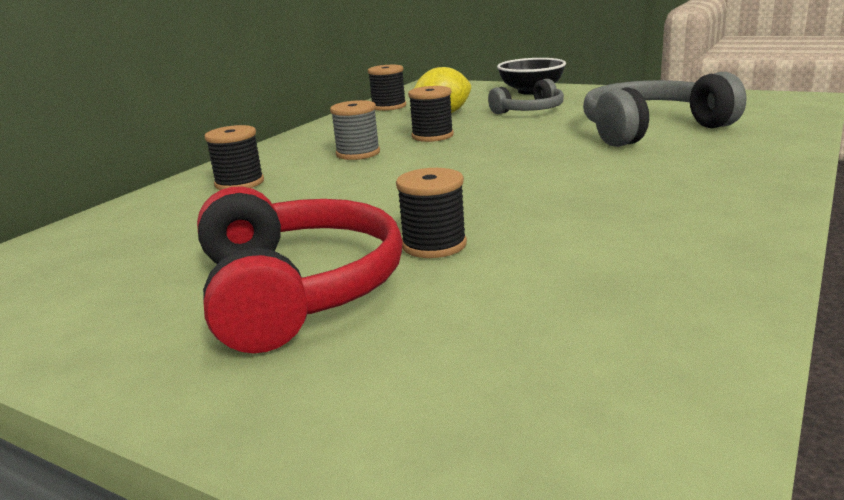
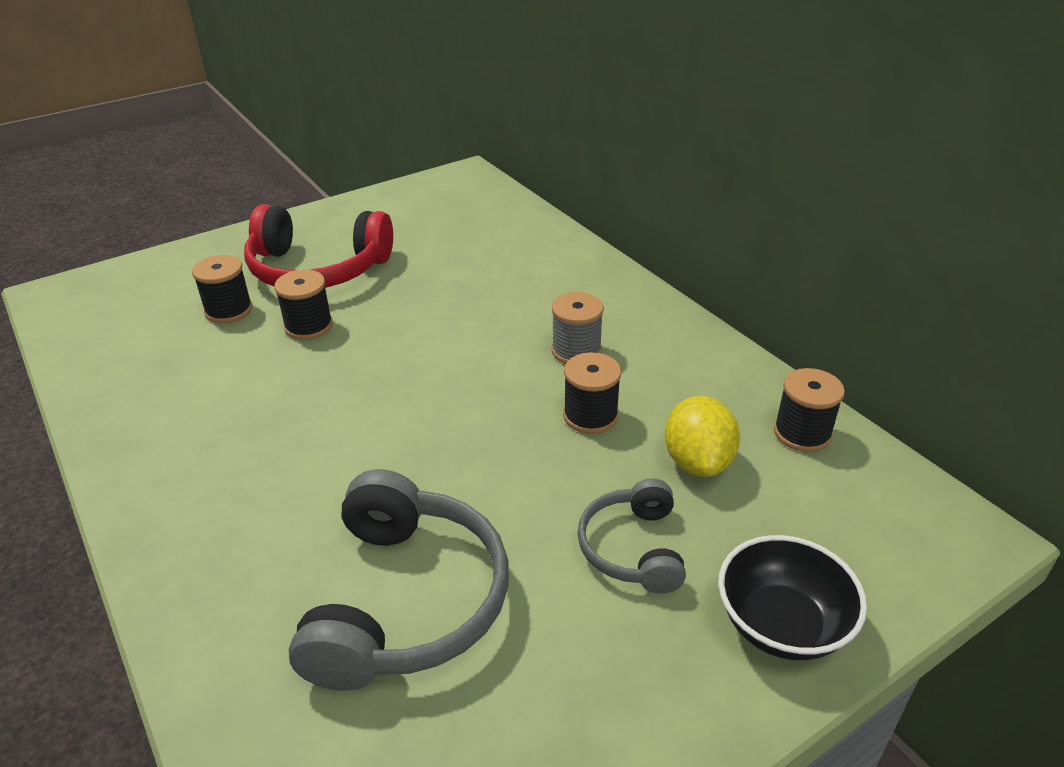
camera: 115 degrees right, 15 degrees up
black spool [204,125,264,190] -> black spool moved to [192,255,252,323]

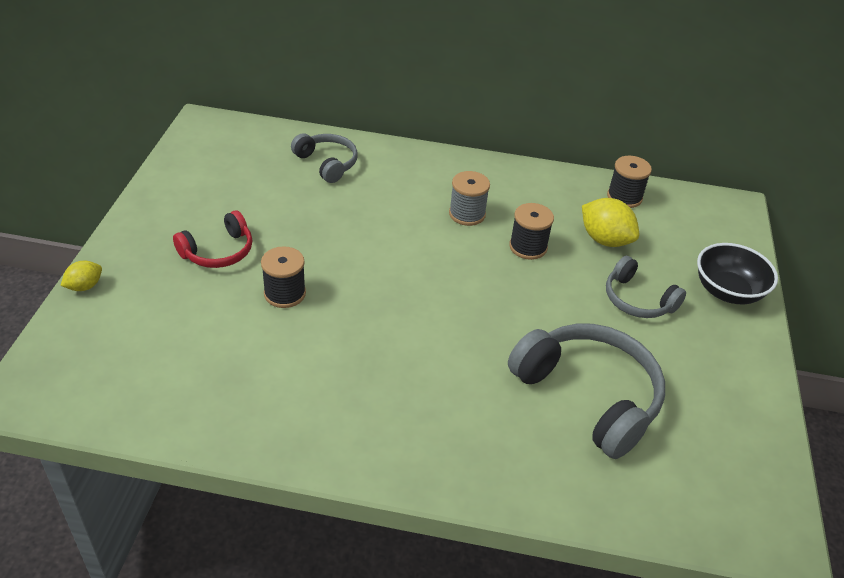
camera: 50 degrees left, 5 degrees up
black spool [192,255,252,323] -> none
red headphones [244,204,393,288] -> red headphones [173,211,252,268], size x0.57
none -> yellow lemon [60,261,102,291]
none -> grey headphones [291,133,358,183]

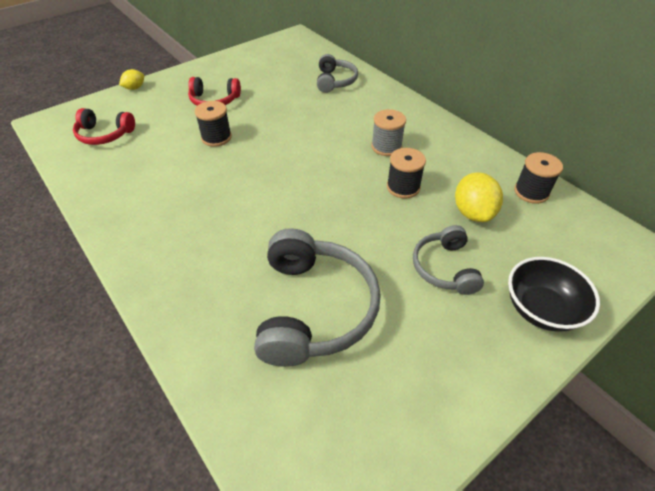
camera: 45 degrees right, 5 degrees up
yellow lemon [60,261,102,291] -> yellow lemon turned 45 degrees counterclockwise [119,69,144,90]
none -> red headphones [73,108,135,145]

